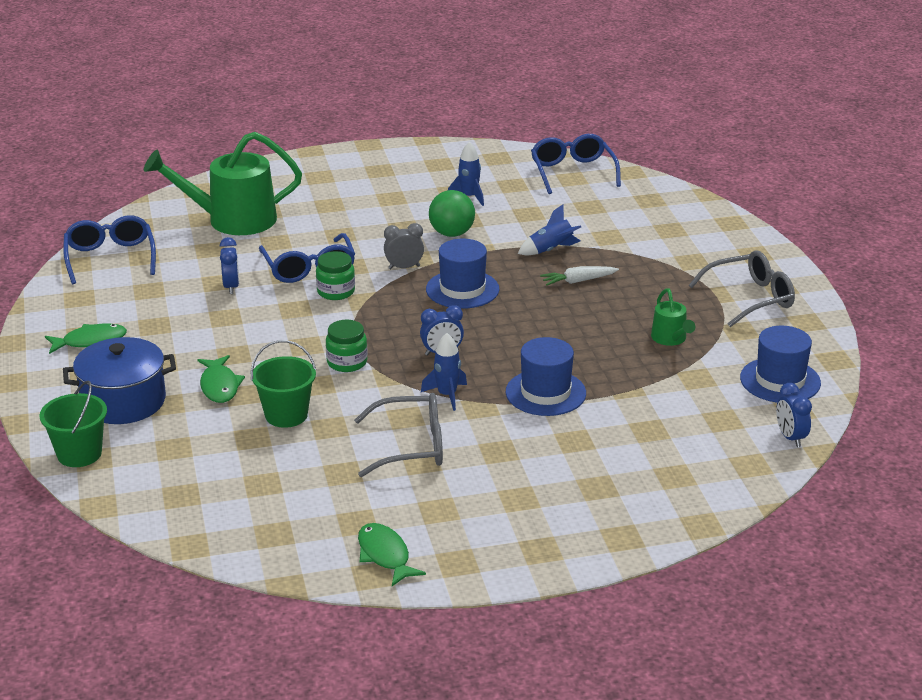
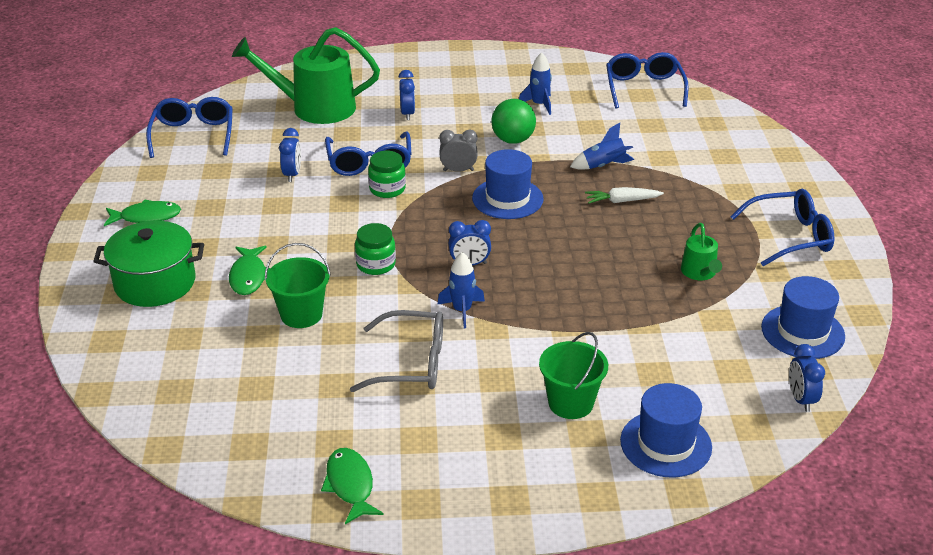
camera: 10 degrees right, 5 degrees up
green bucket [39,381,107,467] -> green bucket moved to [539,332,608,419]
blue pot [63,337,176,424] -> green pot [93,221,204,307]
blue hat [506,337,586,416] -> blue hat moved to [620,383,712,478]
grey glasses [689,250,795,327] -> blue glasses [730,189,835,266]
none -> blue clock [399,70,415,120]

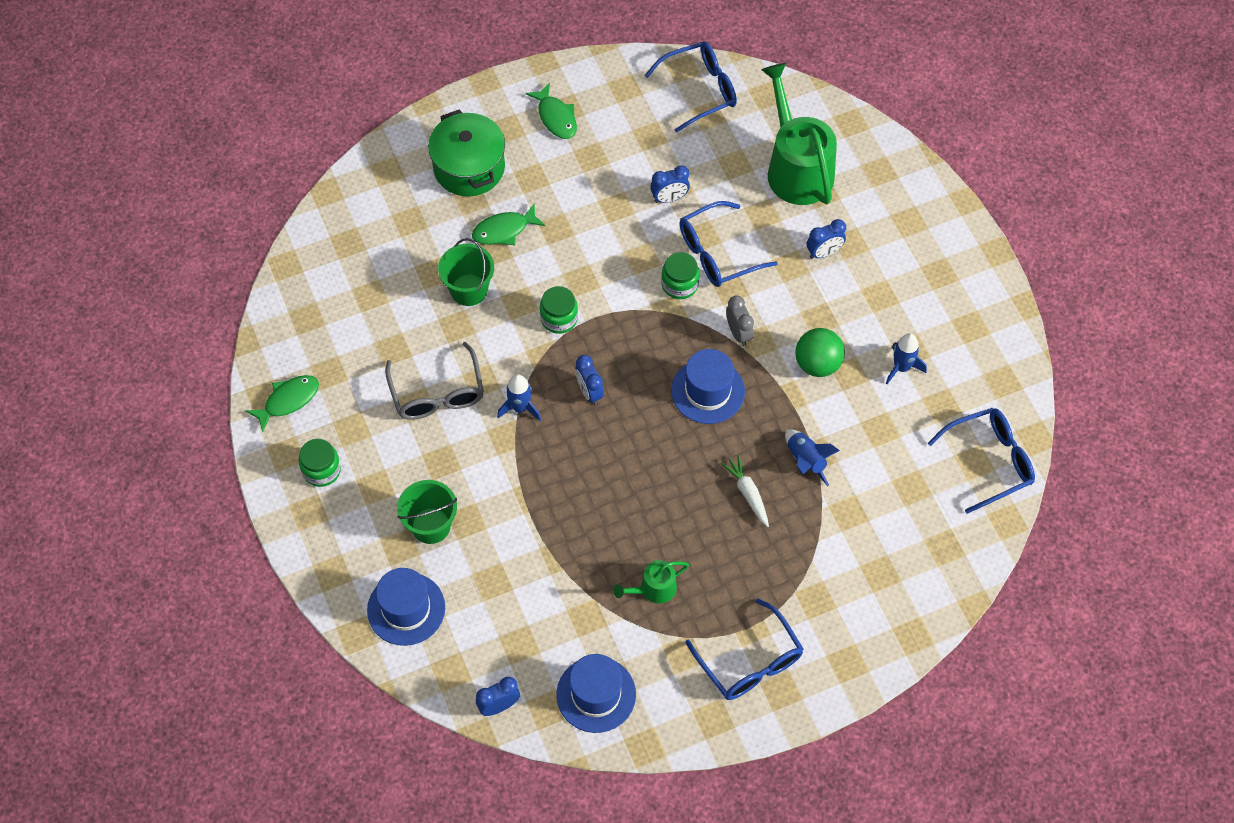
camera: 70 degrees right, 25 degrees up
none -> green jar [299,439,341,487]

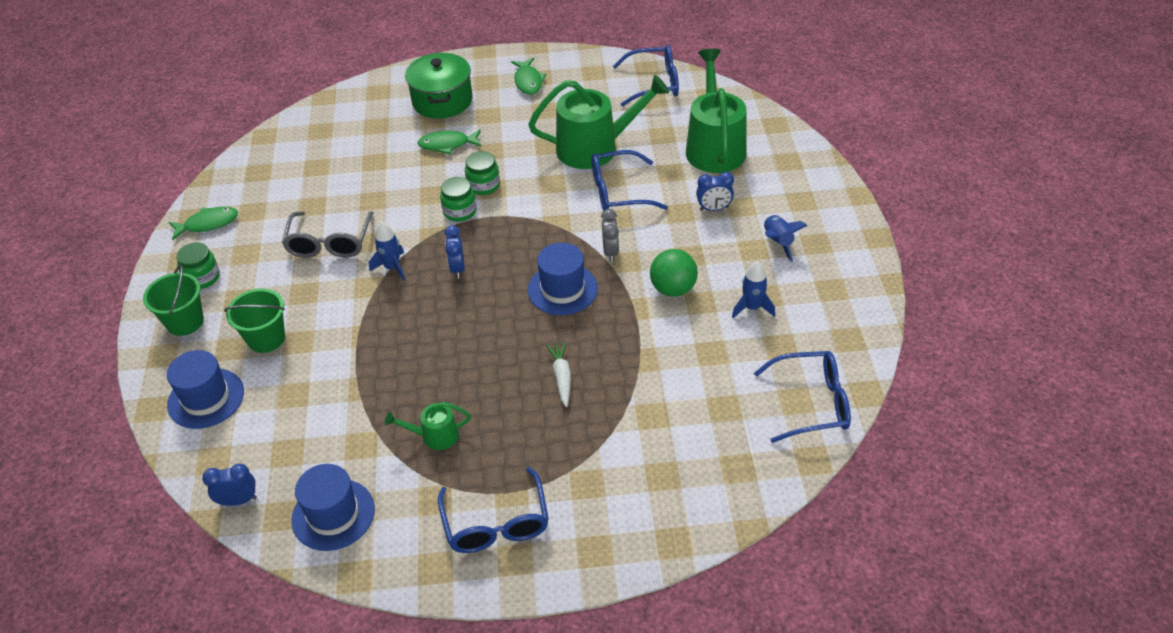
camera: 20 degrees right, 15 degrees down
green bucket [438,238,494,306] -> green bucket moved to [143,265,204,336]
blue clock [650,165,690,203] -> green watering can [528,75,669,169]
green jar [661,252,699,299] -> green jar moved to [465,151,500,195]
blue rocket [785,429,840,486] -> blue rocket moved to [764,215,808,262]

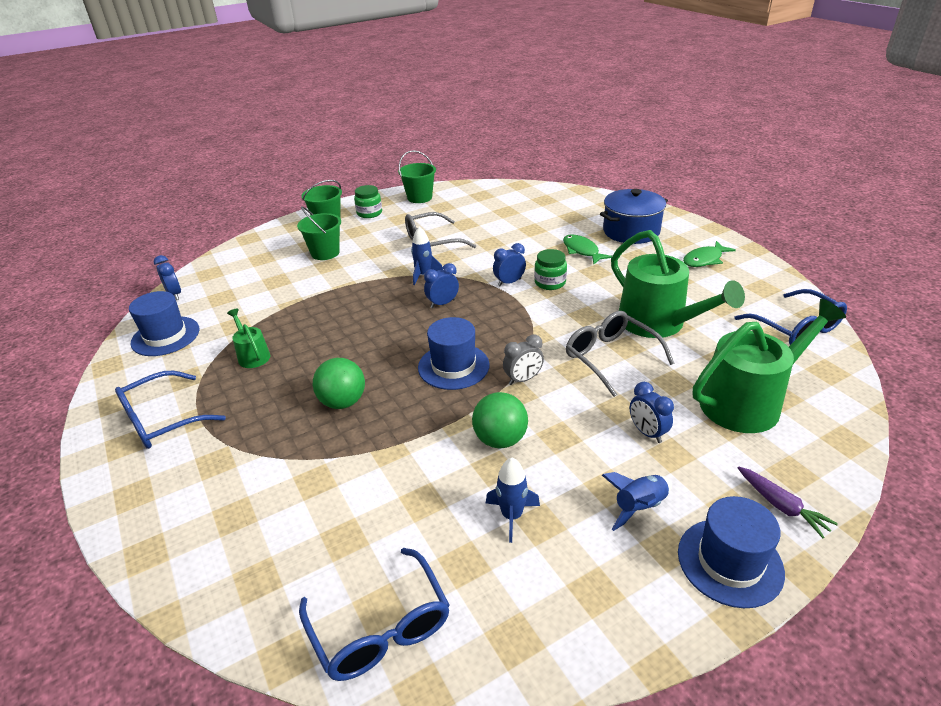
camera: 65 degrees right, 10 degrees down
blue hat [167,350,244,429] -> blue hat moved to [678,496,785,608]
green fish [169,207,238,240] -> green bucket [398,150,436,203]
green pot [405,53,473,119] -> blue pot [600,189,668,244]
green jar [440,177,476,222] -> blue clock [493,243,526,286]
white carrot [546,341,571,407] -> green ball [313,358,365,409]
blue glasses [592,150,668,211] -> grey glasses [566,311,674,397]
none -> purple carrot [738,466,838,538]

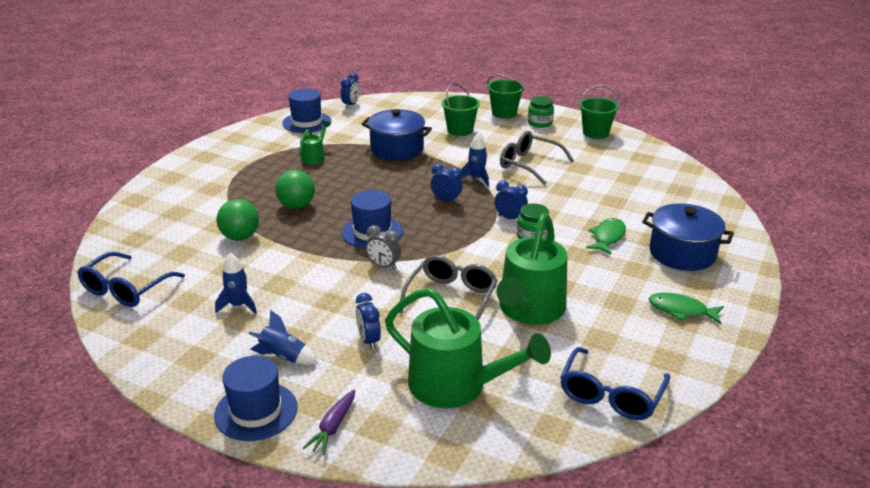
camera: 55 degrees right, 5 degrees down
blue glasses [115,371,226,449] -> none
green ball [472,392,528,449] -> green ball moved to [217,199,259,241]
blue clock [630,382,674,443] -> blue clock turned 45 degrees counterclockwise [356,293,381,350]
none -> blue pot [362,109,432,160]

